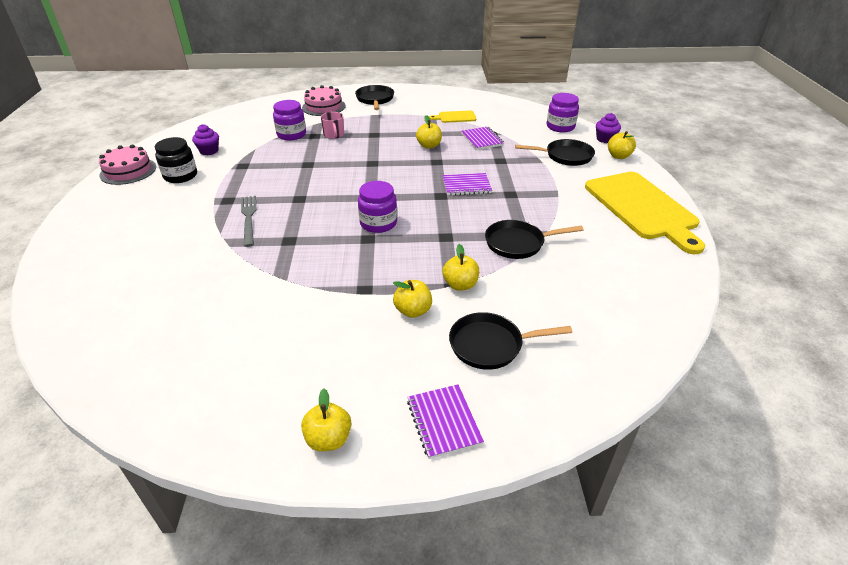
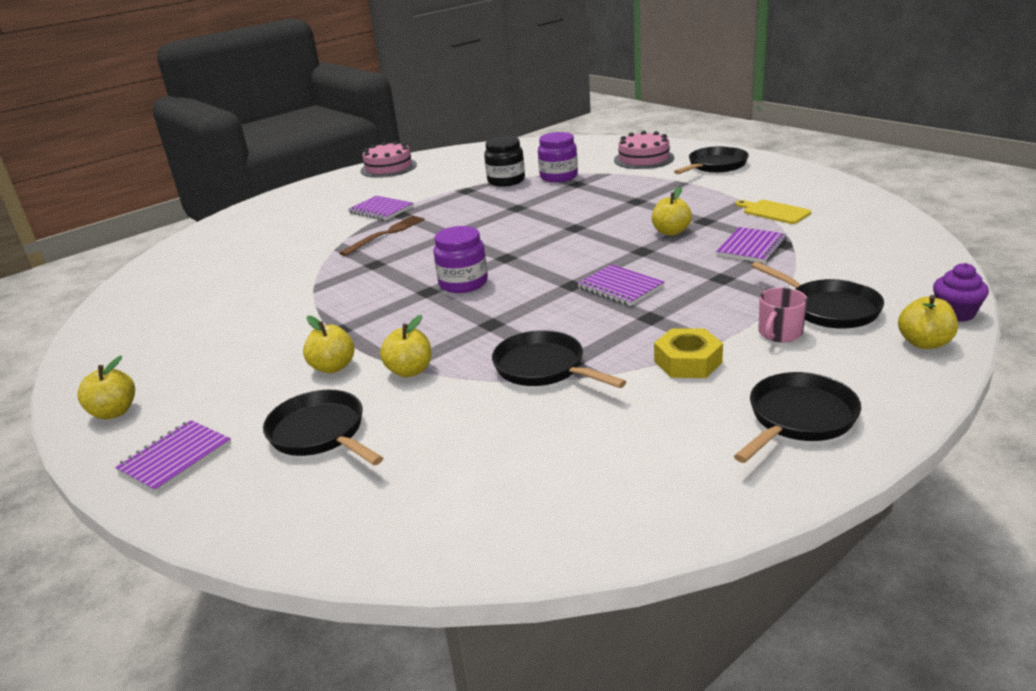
camera: 55 degrees right, 10 degrees down
black jar [155,137,197,183] -> black jar moved to [484,136,525,187]
purple cupcake [192,124,219,155] -> none
grey fork [241,196,256,247] -> brown fork [340,216,425,256]
pink mug [321,112,344,139] -> pink mug moved to [758,287,807,342]
purple jar [547,93,579,132] -> none
yellow cutting board [585,172,705,255] -> black pan [734,372,861,463]
none -> purple notebook [348,196,413,220]
none -> yellow nut [654,328,723,378]

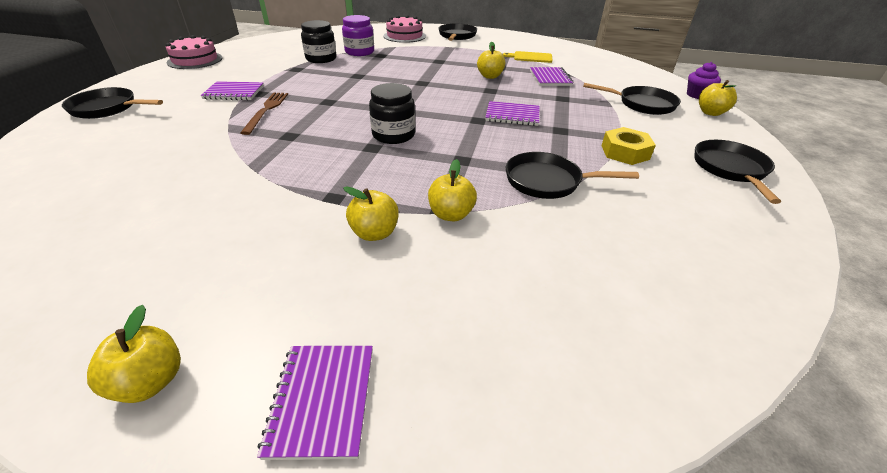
camera: 40 degrees left, 10 degrees up
black pan [263,390,383,465] -> black pan moved to [62,87,163,119]
purple jar [433,226,488,293] -> black jar [369,83,415,144]
pink mug [758,287,807,342] -> none

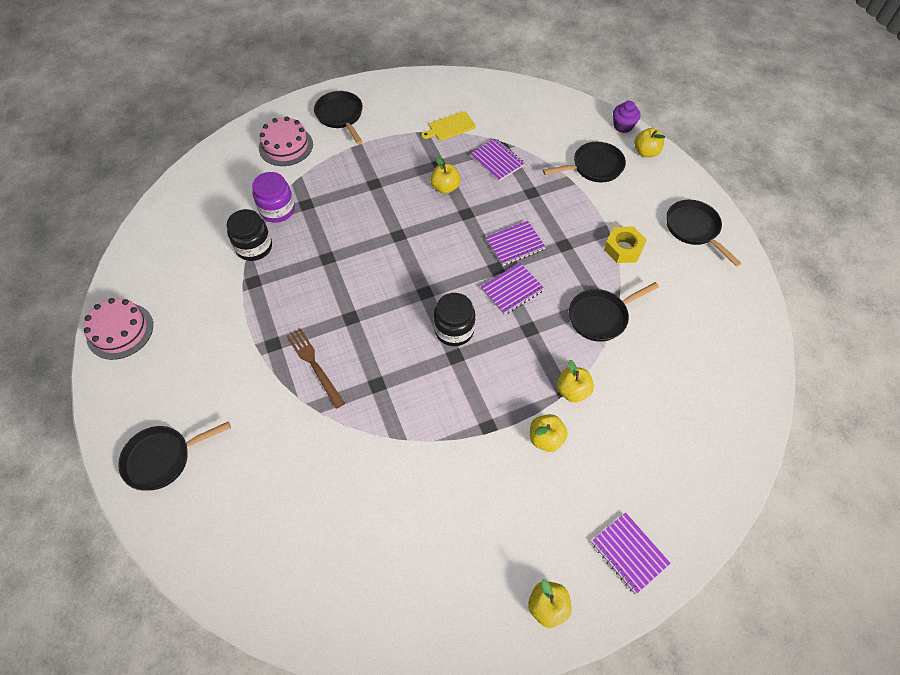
camera: 35 degrees left, 20 degrees up
purple notebook [201,81,264,101] -> purple notebook moved to [481,263,545,315]

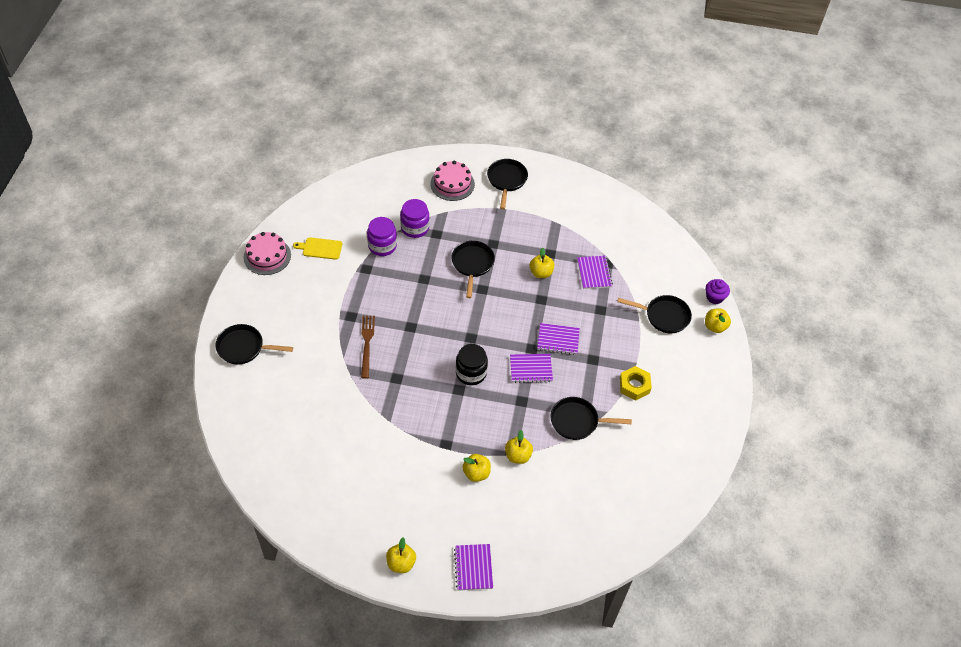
camera: 30 degrees right, 5 degrees down
black jar [227,209,272,261] -> purple jar [367,217,397,256]
yellow cutting board [421,111,476,140] -> yellow cutting board moved to [293,237,342,260]
black pan [666,200,741,267] -> black pan moved to [451,241,495,298]

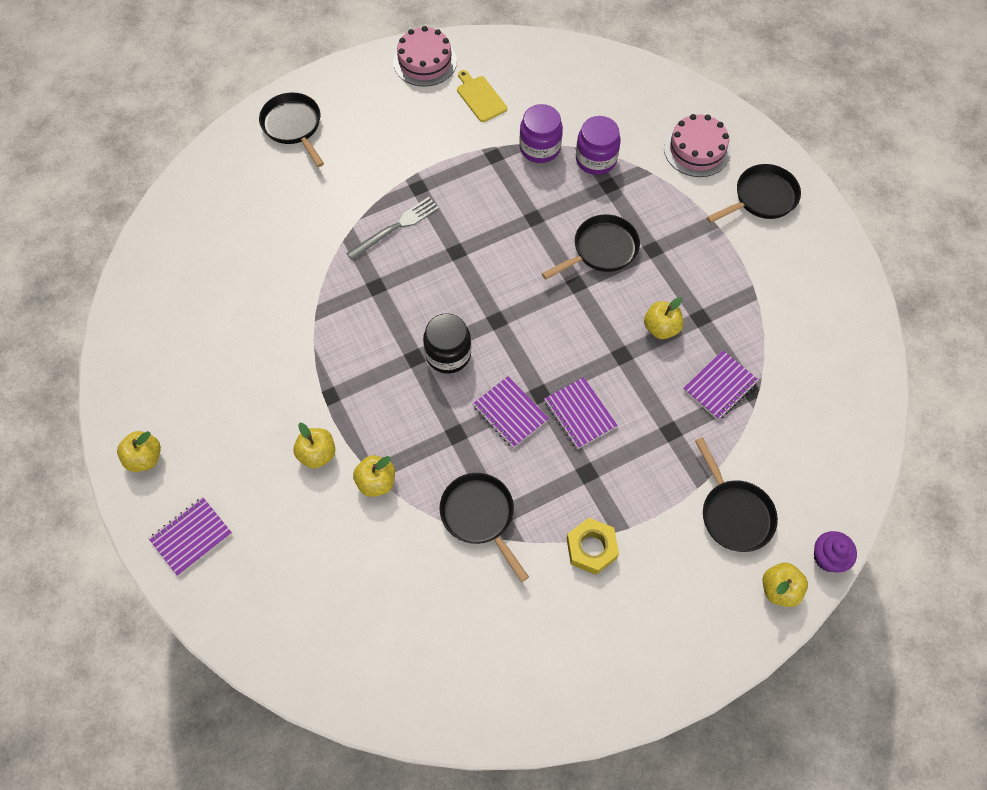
camera: 55 degrees right, 10 degrees up
brown fork [361,316,375,379] -> grey fork [347,197,439,260]

